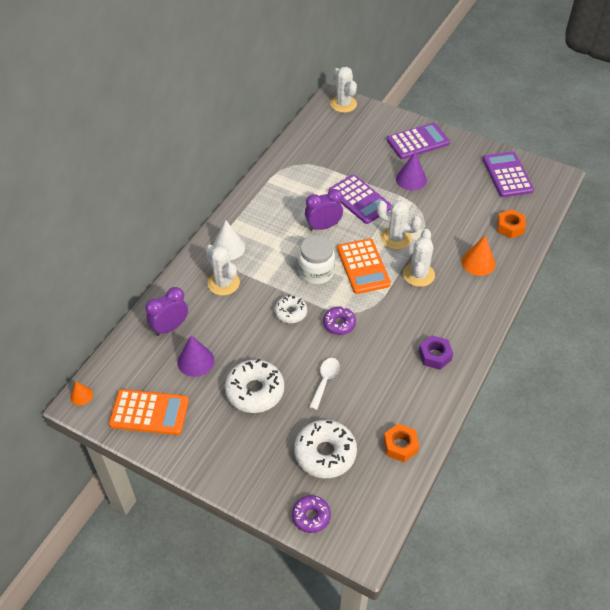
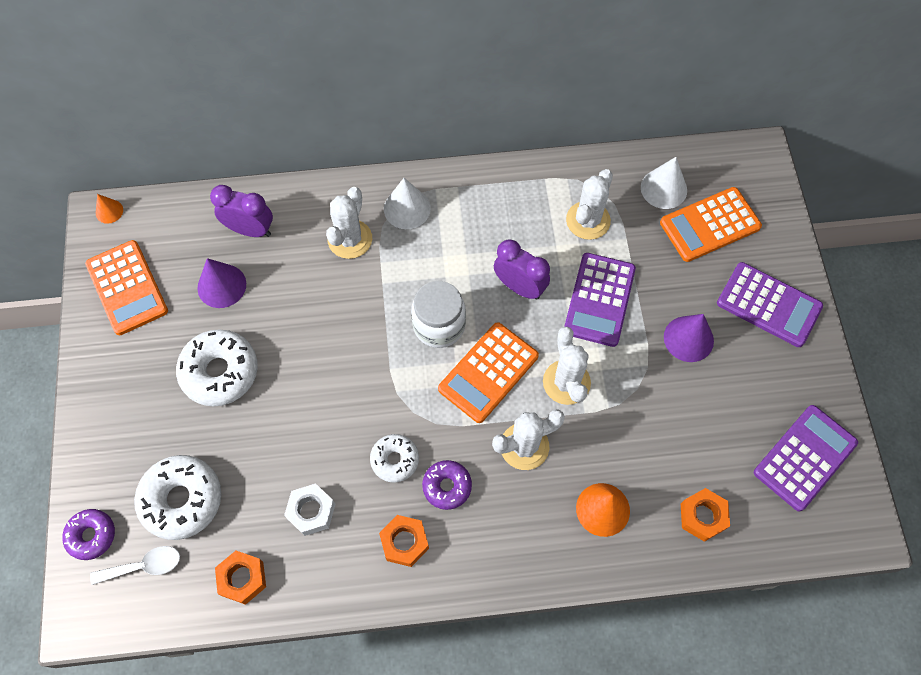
camera: 55 degrees right, 15 degrees up
white donut [275,295,307,323] -> white donut moved to [370,434,419,483]
white spoon [309,358,340,410] -> white spoon moved to [90,546,180,585]
purple donut [323,307,356,335] -> purple donut moved to [422,460,472,510]
white cactus [330,67,357,113] -> white cactus moved to [566,169,613,240]
purple nut [419,335,453,370] -> orange nut [379,515,429,567]
none -> white nut [284,484,335,536]
none -> white cone [641,157,687,209]
none -> orange calculator [660,187,762,262]

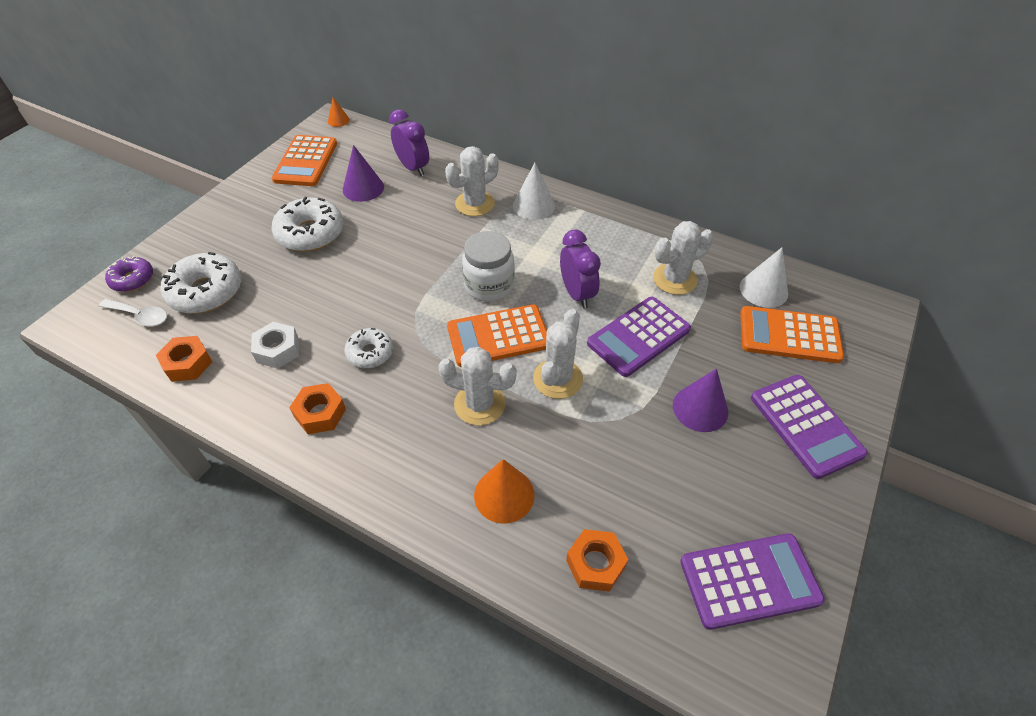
camera: 35 degrees right, 15 degrees down
purple donut [422,460,472,510] -> none

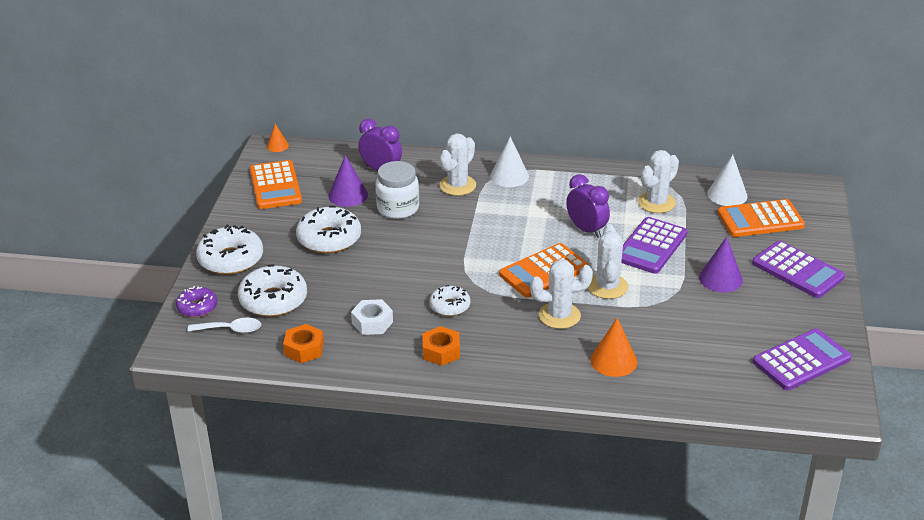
camera: 20 degrees left, 15 degrees down
white jar [462,231,515,302] -> white jar moved to [376,161,419,219]
orange nut [566,529,628,592] -> none
none -> white donut [196,225,263,275]

